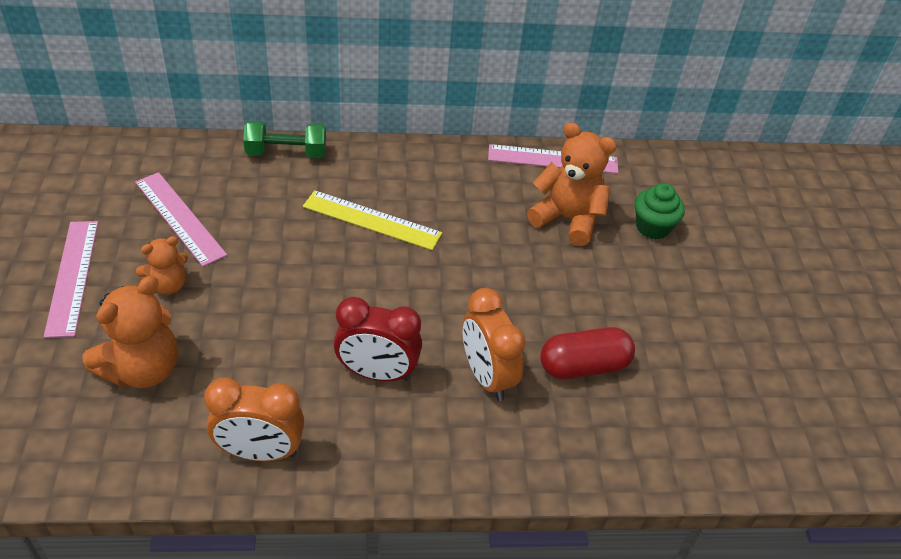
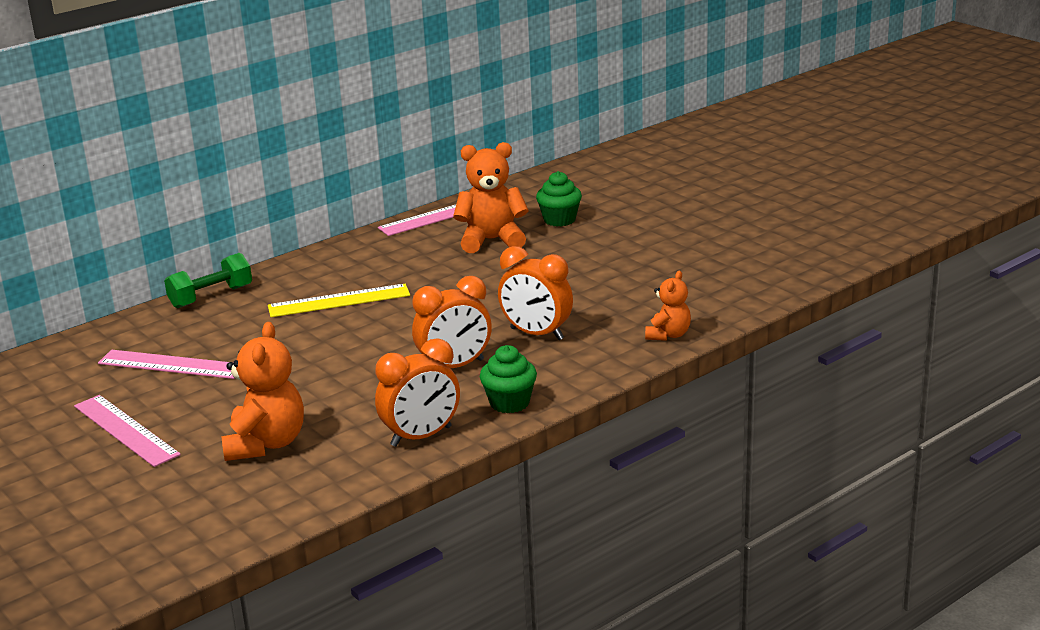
camera: 30 degrees left, 20 degrees down
orange teddy bear [136,236,188,295] -> orange teddy bear moved to [645,271,691,341]
red clock [334,297,422,381] -> orange clock [412,276,492,368]
red capsule [540,327,635,379] -> none
none -> green cupcake [480,345,537,413]

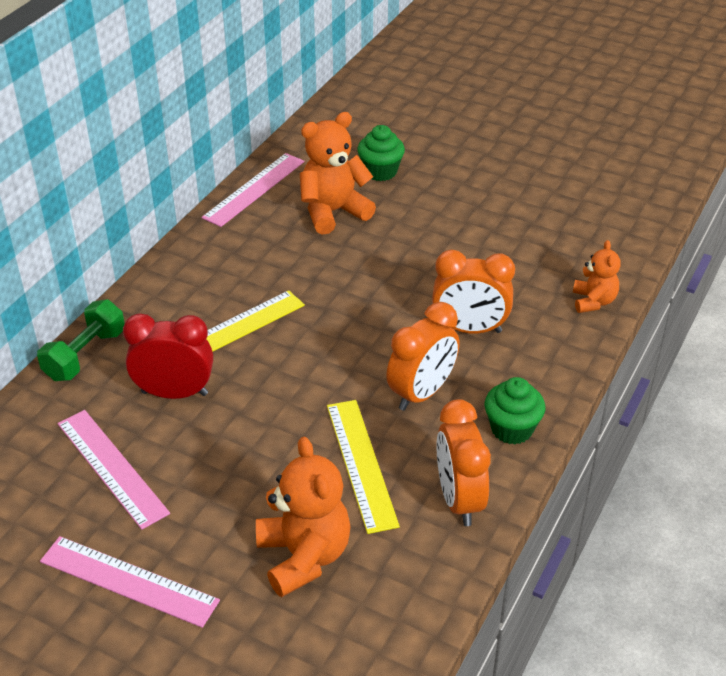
camera: 25 degrees left, 15 degrees up
pink ruler [98,350,234,379] -> pink ruler turned 60 degrees clockwise [57,410,170,530]
orange clock [375,338,460,447] -> orange clock turned 135 degrees clockwise [436,399,491,526]
none -> red clock [123,313,213,399]
none -> yellow ruler [327,400,400,534]

